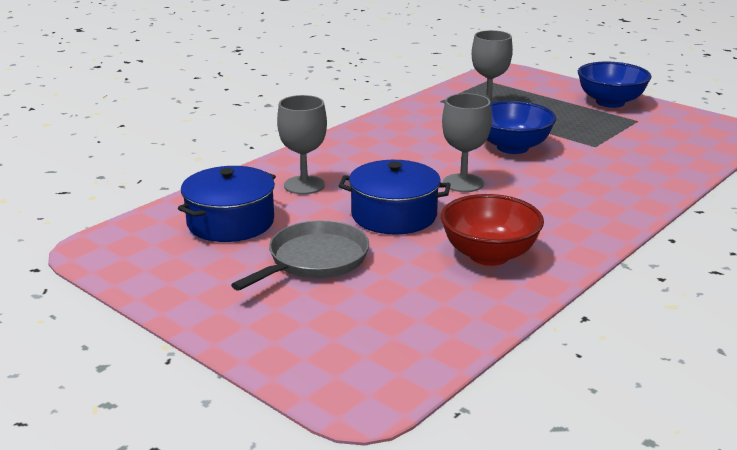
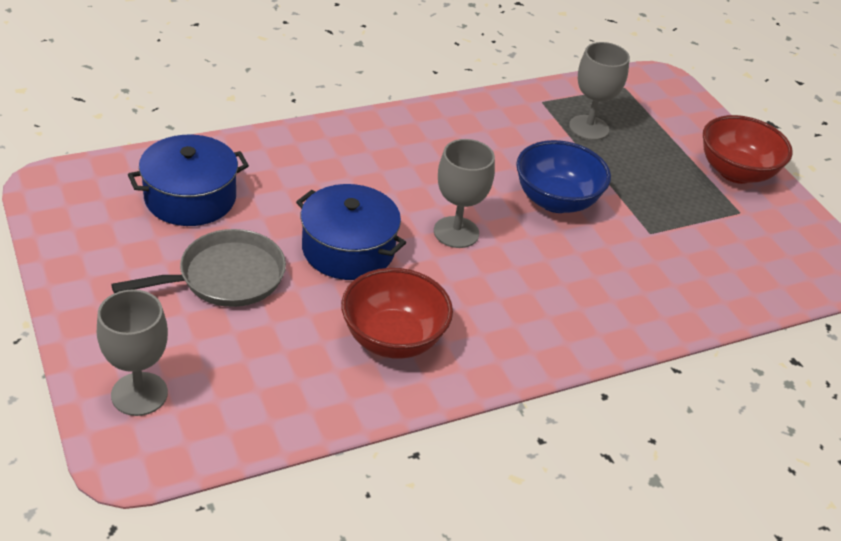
camera: 20 degrees right, 15 degrees up
grey goblet [277,95,327,194] -> grey goblet moved to [97,289,168,416]
blue bowl [578,62,651,108] -> red bowl [703,115,793,184]

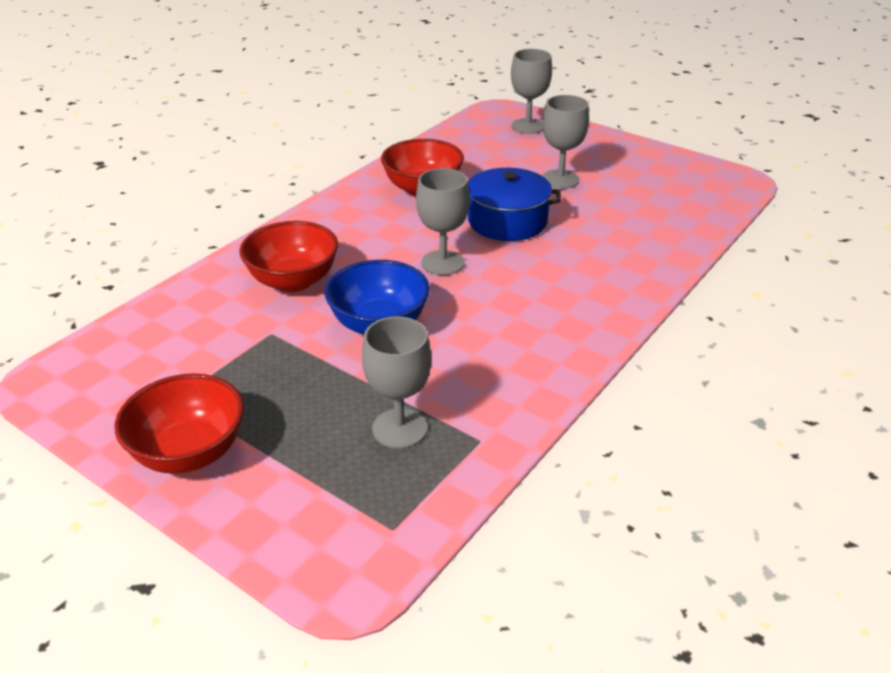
camera: 155 degrees right, 5 degrees down
grey pan [111,229,286,307] -> grey goblet [542,95,589,189]
blue pot [128,135,249,226] -> none
none -> red bowl [239,221,338,292]

